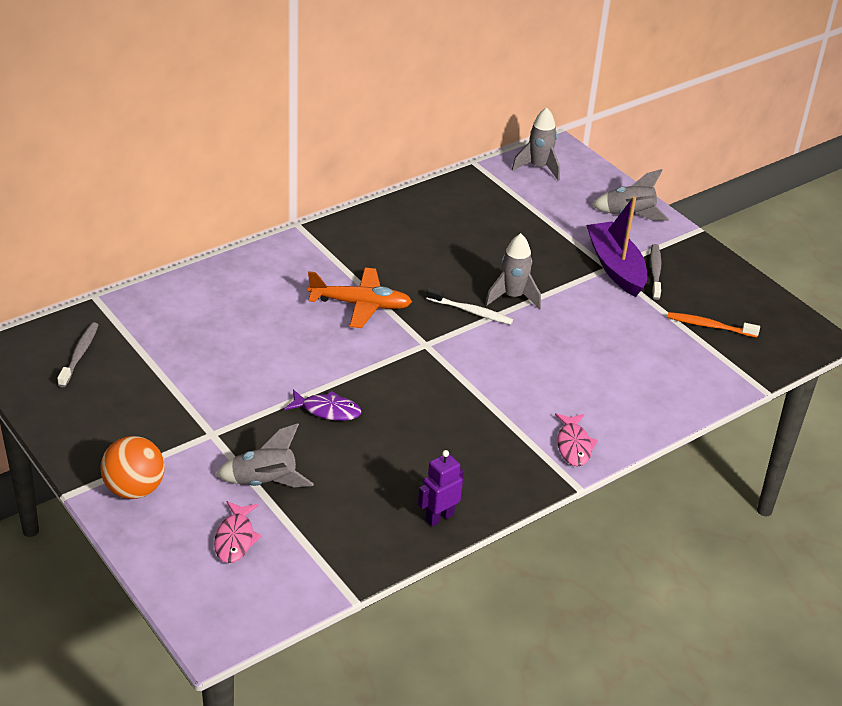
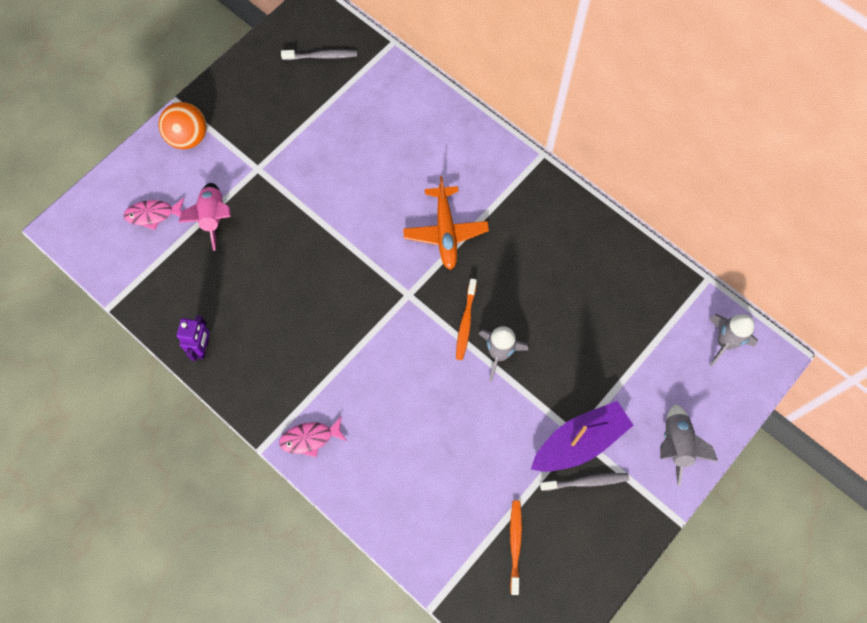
camera: 80 degrees right, 30 degrees up
grey rocket [215,423,314,487] -> pink rocket [178,183,231,251]
purple fish [284,390,361,421] -> none
purple robot [418,450,464,527] -> purple robot turned 60 degrees clockwise [176,315,210,361]
white toothbrush [426,288,513,325] -> orange toothbrush [456,278,477,360]

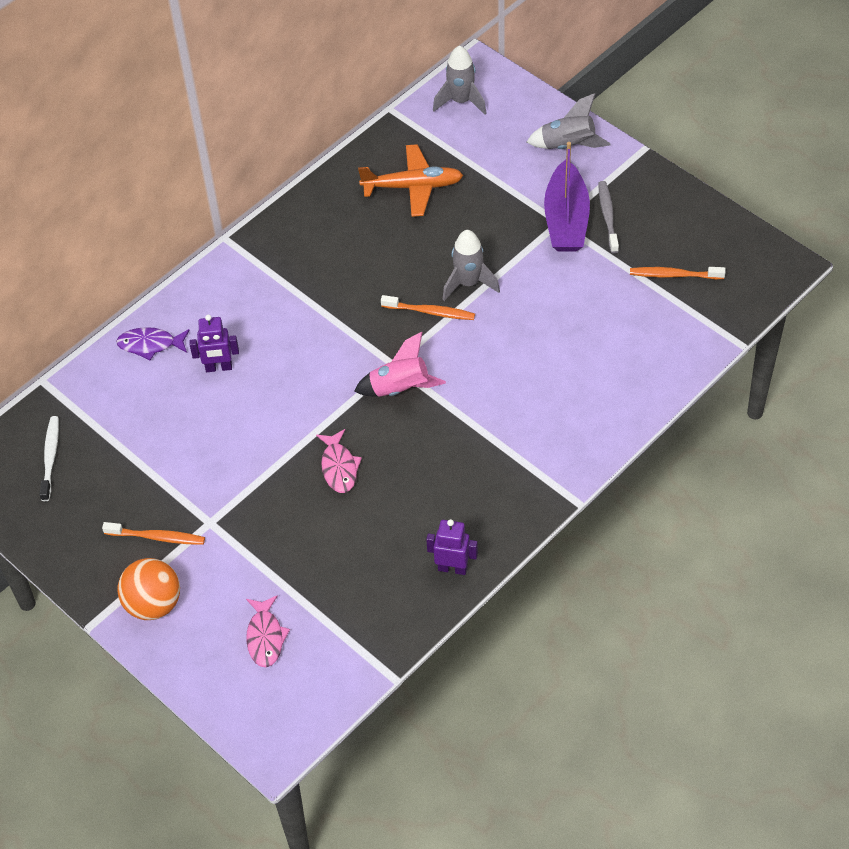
camera: 85 degrees left, 15 degrees down
pink rocket [178,183,231,251] -> pink rocket moved to [354,332,446,397]
pink fish [279,416,347,457] -> pink fish moved to [316,429,362,493]
grey toothbrush [281,50,357,60] -> white toothbrush [39,416,59,501]
orange plane [403,176,489,270] -> orange plane moved to [358,144,463,217]
purple boat [531,401,634,472] -> purple boat turned 150 degrees counterclockwise [544,142,590,251]
none -> orange toothbrush [102,522,205,545]
none -> purple fish [116,327,190,360]
none -> purple robot [189,315,239,372]

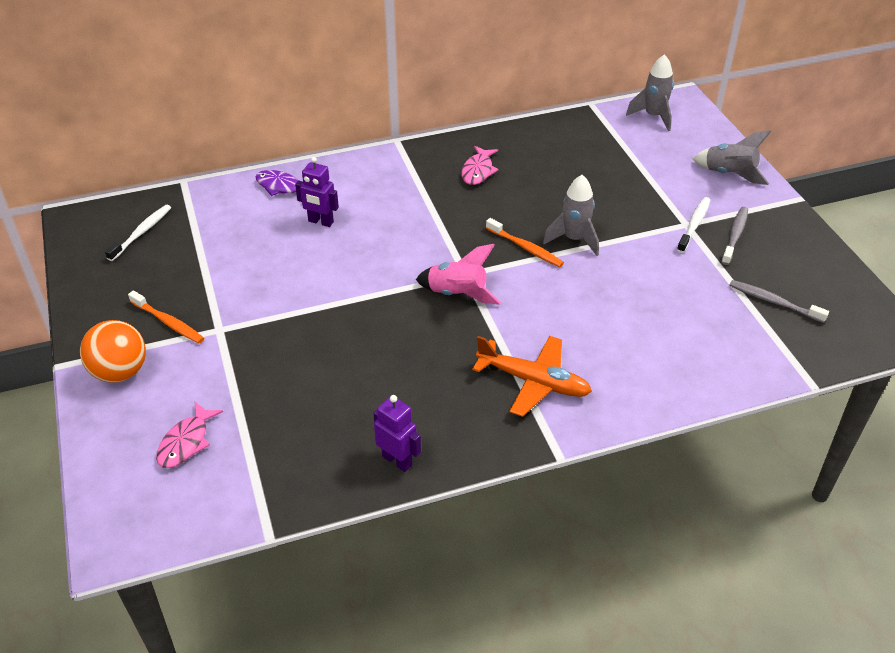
camera: 25 degrees right, 10 degrees down
pink fish [316,429,362,493] -> pink fish moved to [461,146,499,185]
orange plane [358,144,463,217] -> orange plane moved to [472,336,592,417]
purple boat [544,142,590,251] -> white toothbrush [677,197,711,253]
orange toothbrush [630,267,726,279] -> grey toothbrush [730,280,829,323]

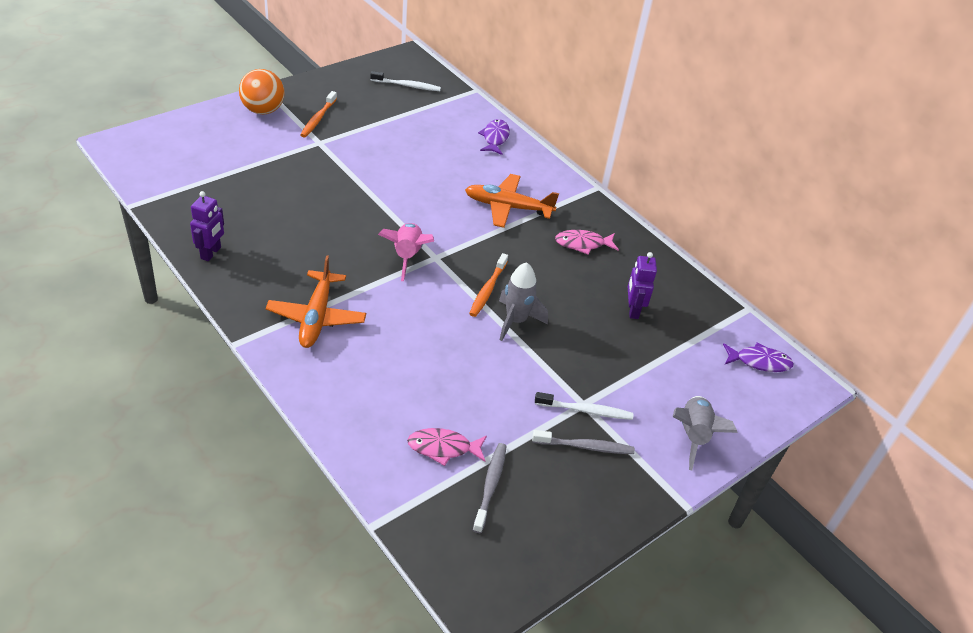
camera: 65 degrees right, 0 degrees up
pink fish [156,402,223,468] -> pink fish moved to [407,428,487,466]
purple robot [295,157,339,227] -> purple robot moved to [628,252,657,319]
grey rocket [626,54,674,131] -> purple fish [723,342,794,372]
none -> orange plane [465,174,559,228]

